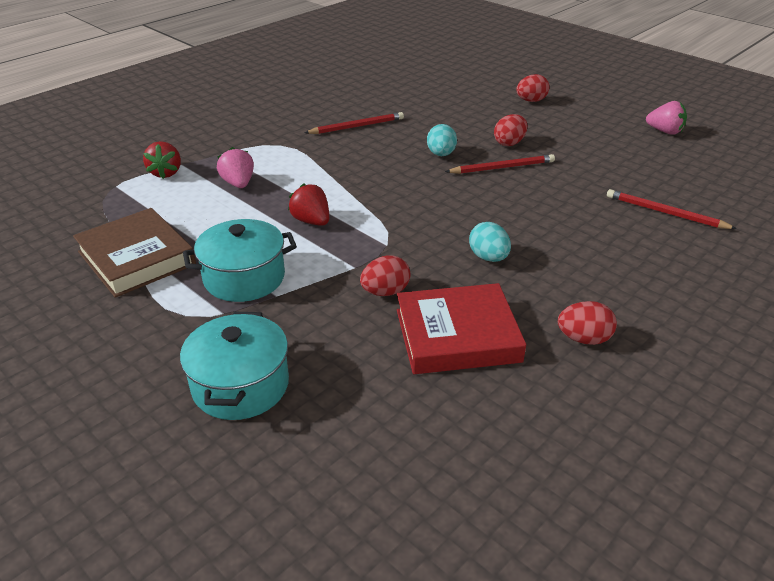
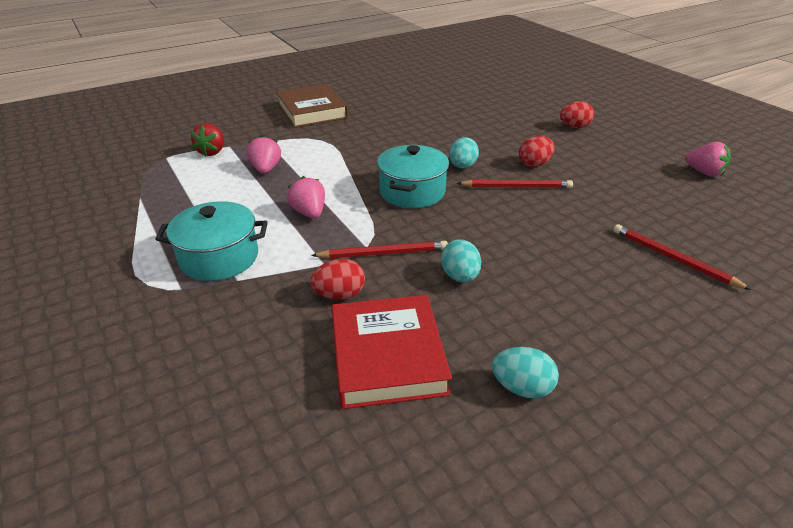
camera: 15 degrees right, 0 degrees up
brown book [73,208,196,298] -> brown book moved to [276,84,348,128]
turquoise pot [180,312,289,420] -> turquoise pot moved to [377,145,449,208]
red strawberry [288,183,329,226] -> pink strawberry [287,176,325,219]
red pencil [305,112,404,134] -> red pencil moved to [311,241,448,259]
red book [397,283,526,374] -> red book turned 75 degrees clockwise [331,295,452,409]
red egg [558,301,617,345] -> turquoise egg [492,347,559,398]

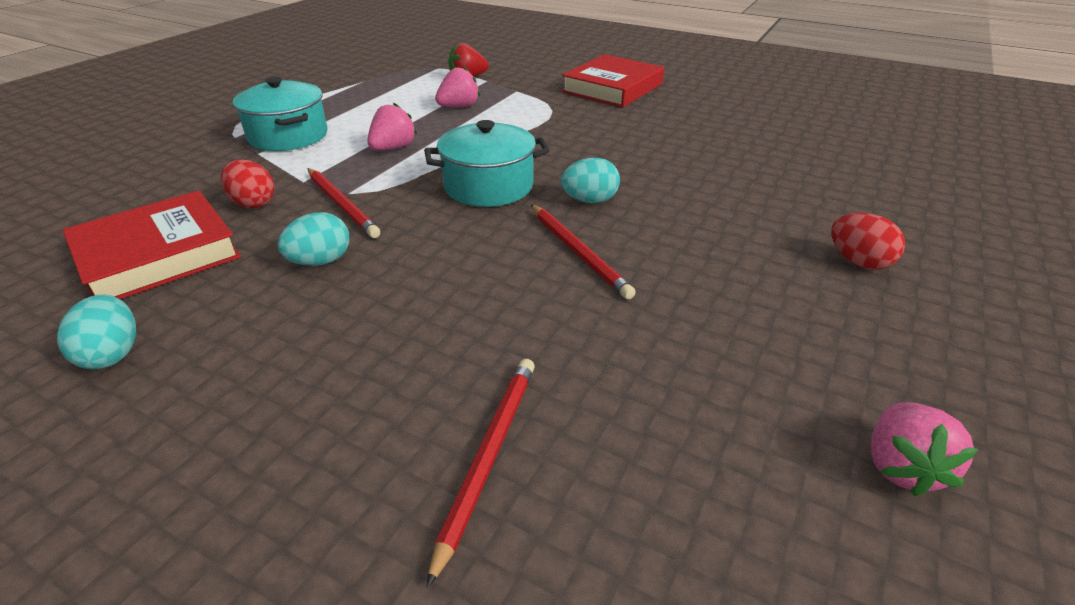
camera: 60 degrees right, 0 degrees up
brown book [276,84,348,128] -> red book [561,54,664,108]
red egg [519,136,555,167] -> none

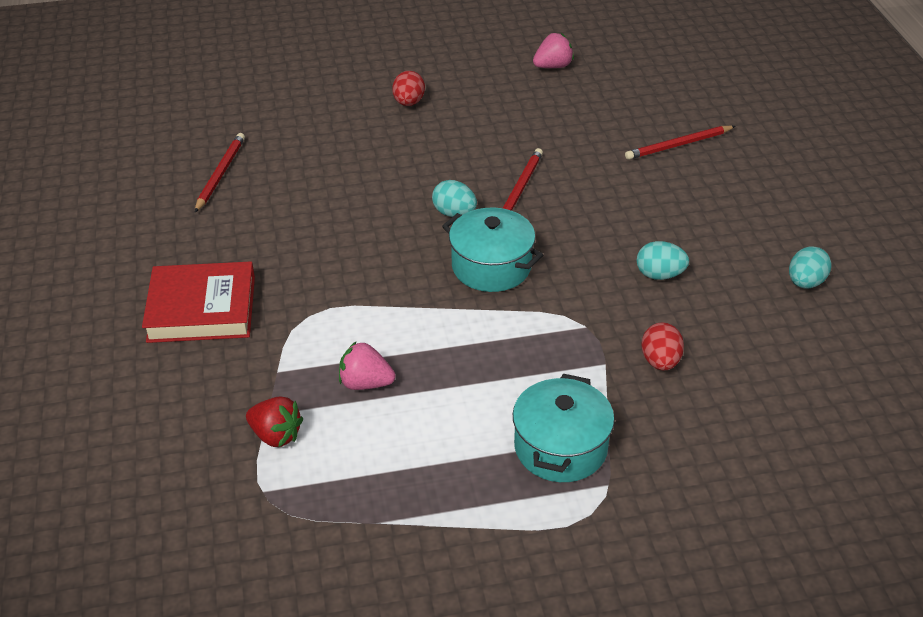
camera: 130 degrees left, 5 degrees up
red book [63,190,241,299] -> none
red pencil [308,168,380,238] -> red pencil moved to [195,133,245,212]
pink strawberry [367,102,417,151] -> none

